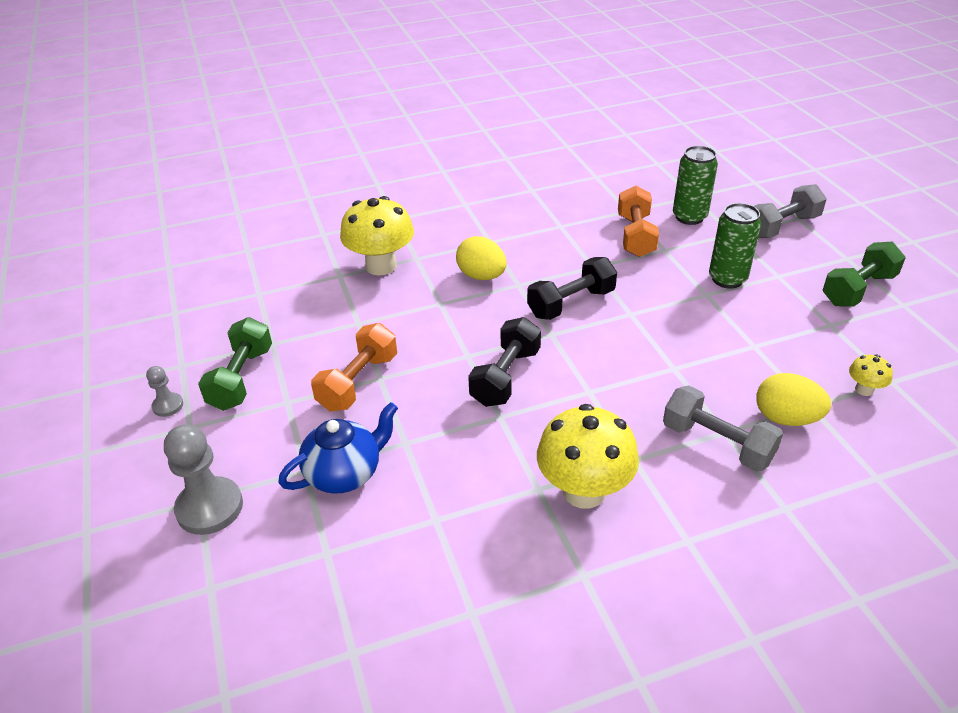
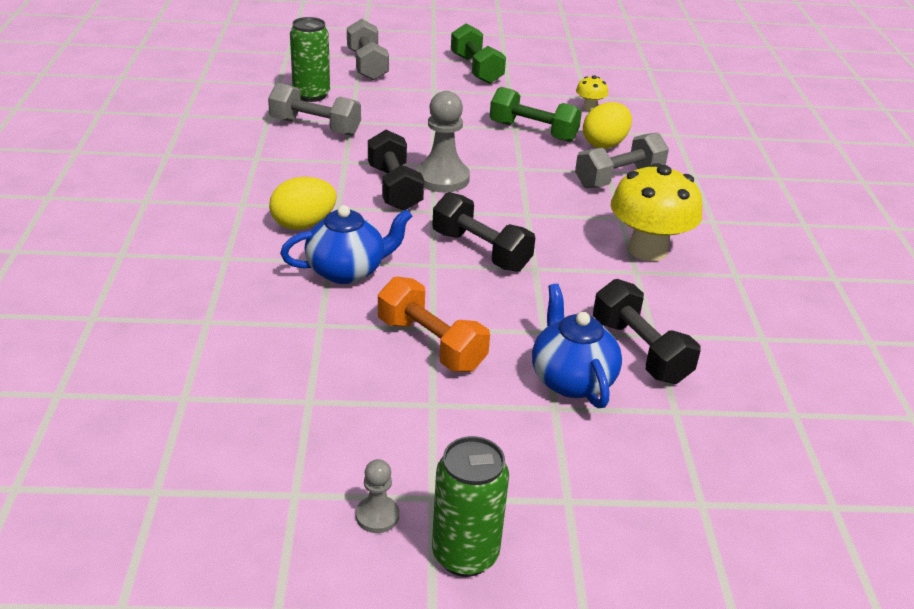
camera: 75 degrees left, 5 degrees down
grey pawn [164,424,243,535] -> grey pawn moved to [416,91,470,193]
green dumbbell [198,317,272,411] -> green dumbbell moved to [490,87,582,142]
yellow mushroom [340,196,414,276] -> none
orange dumbbell [618,186,659,257] -> grey dumbbell [268,83,361,136]
green can [709,203,761,289] -> green can moved to [432,436,509,577]
none -> blue teapot [280,205,412,284]
none -> black dumbbell [593,279,701,384]

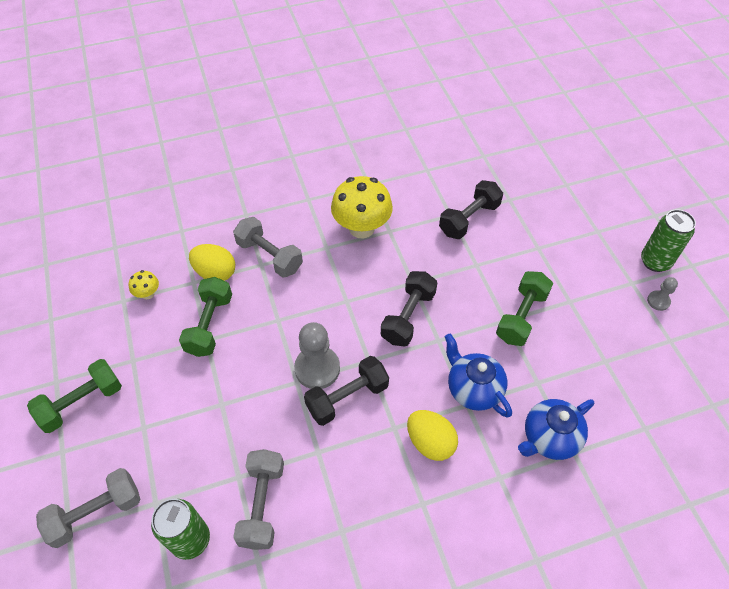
camera: 105 degrees left, 20 degrees up
orange dumbbell [378,276,490,372] -> green dumbbell [496,271,553,346]
blue teapot [532,283,622,408] -> blue teapot moved to [518,399,594,460]

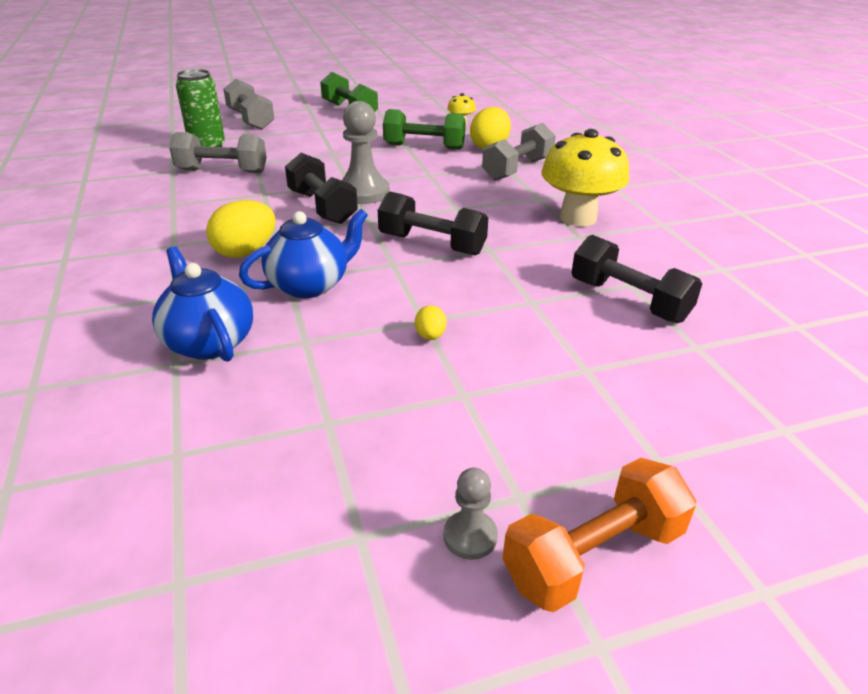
camera: 90 degrees right, 20 degrees down
green dumbbell [496,271,553,346] -> yellow egg [415,305,447,340]
green can [641,209,696,272] -> orange dumbbell [502,458,696,612]

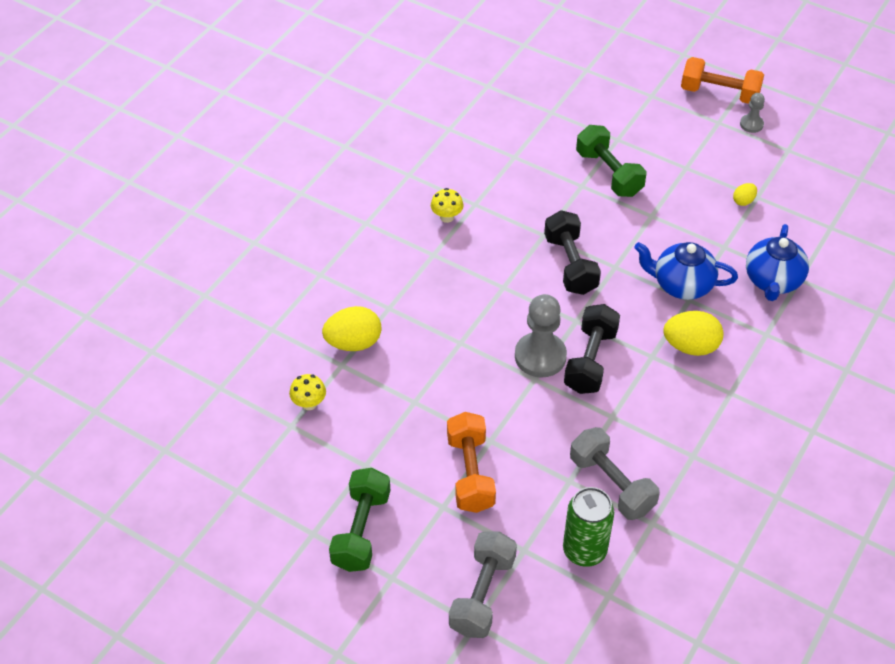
camera: 130 degrees left, 15 degrees up
green dumbbell [383,109,466,150] -> green dumbbell moved to [576,125,646,197]
yellow egg [415,305,447,340] -> yellow egg moved to [733,183,757,206]
grey dumbbell [482,123,556,181] -> none
yellow mushroom [541,129,629,227] -> yellow mushroom [431,188,464,223], size x0.46
black dumbbell [571,235,702,323] -> none
none -> orange dumbbell [447,412,496,513]

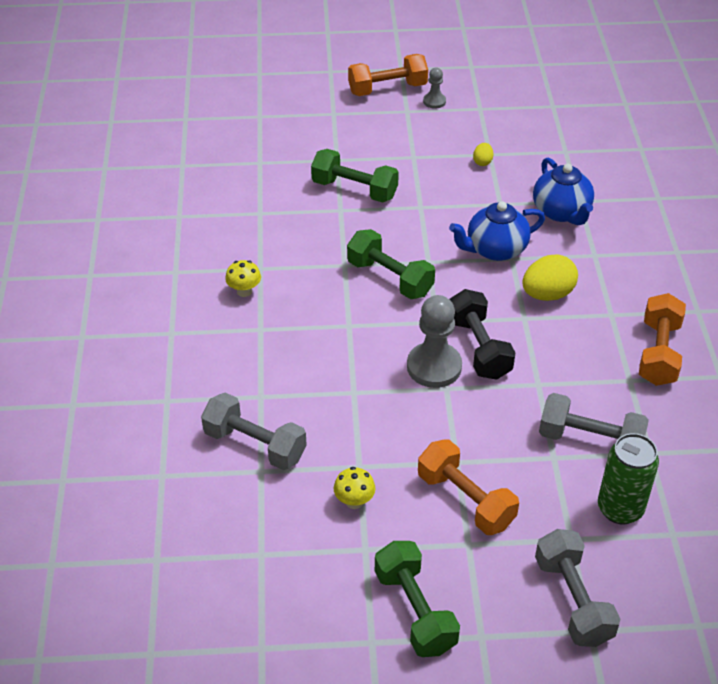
camera: 35 degrees left, 5 degrees down
yellow mushroom [289,374,326,410] -> yellow mushroom moved to [334,467,376,509]
yellow egg [322,306,382,351] -> grey dumbbell [201,393,307,470]
black dumbbell [544,210,601,295] -> green dumbbell [347,229,435,299]
none -> orange dumbbell [639,293,686,386]

